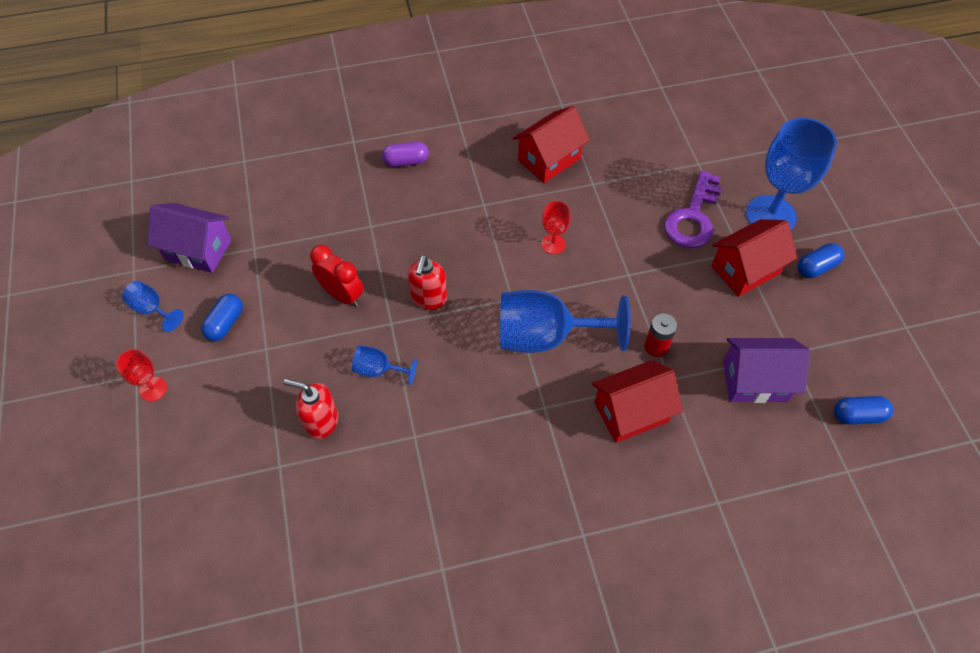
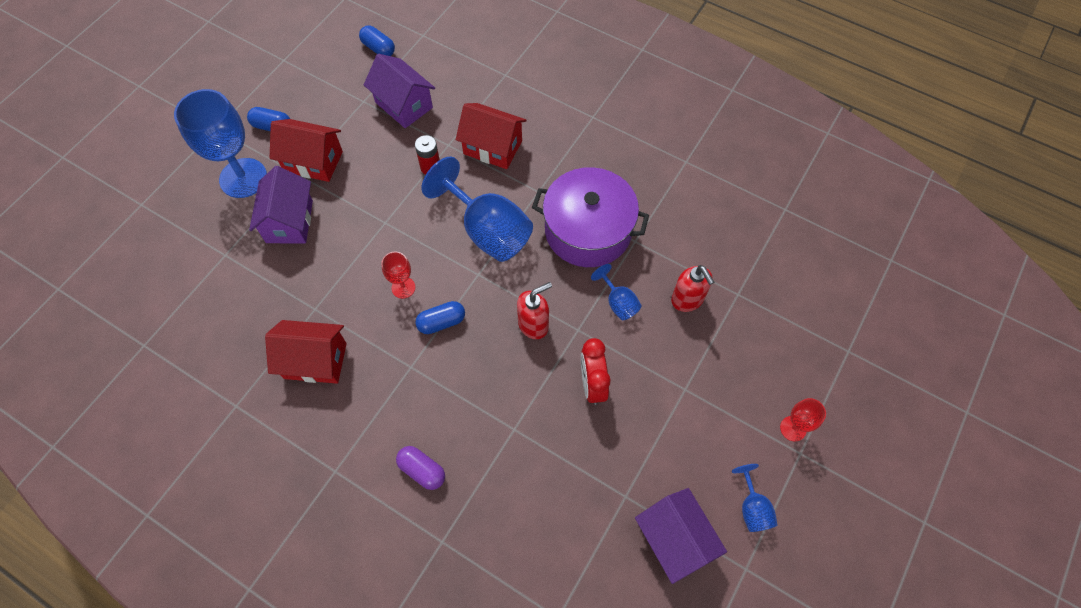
camera: 135 degrees left, 5 degrees up
blue capsule [201,294,243,341] -> blue capsule moved to [415,301,465,334]
purple key [664,170,722,248] -> purple house [249,166,313,244]
none -> purple pot [532,167,649,267]

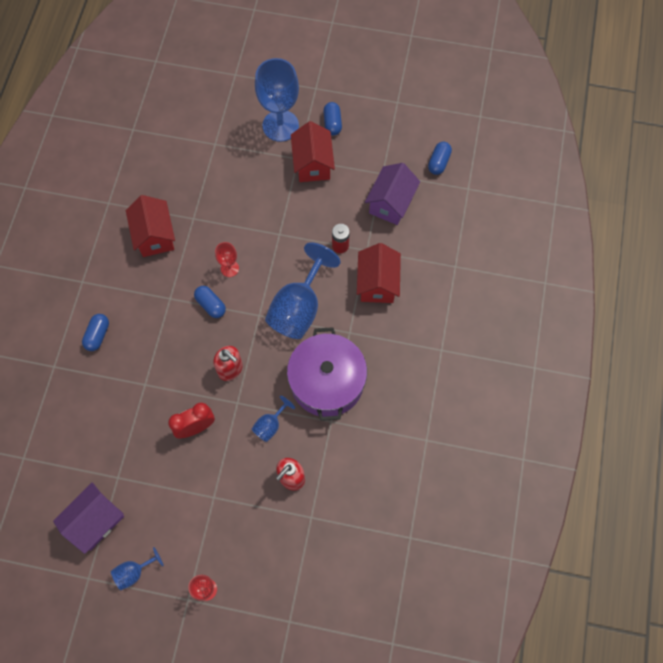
camera: 70 degrees right, 5 degrees up
purple house [249,166,313,244] -> none
purple capsule [396,446,445,490] -> blue capsule [82,314,109,351]

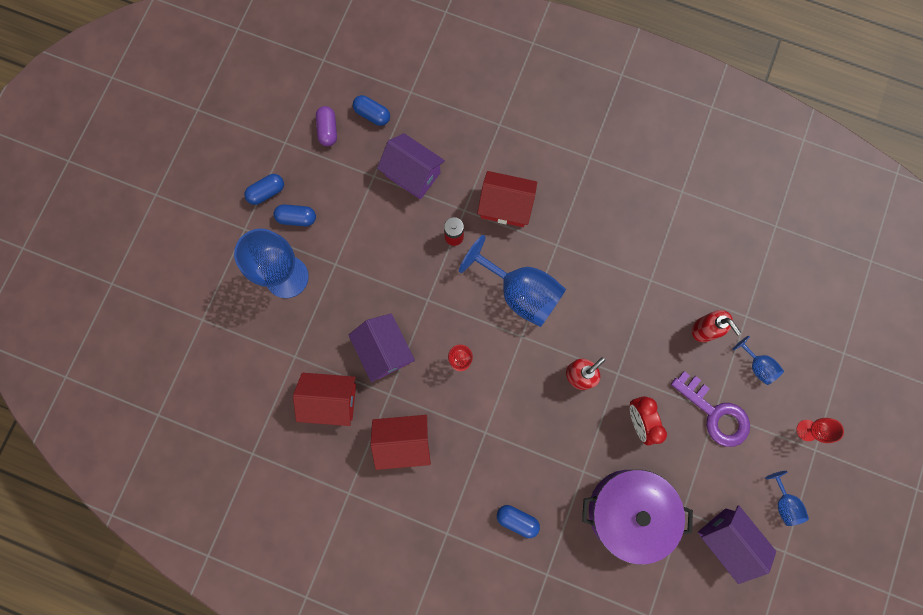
camera: 80 degrees left, 10 degrees up
blue capsule [194,286,226,318] -> blue capsule moved to [244,174,284,205]
blue goblet [252,395,295,442] -> blue goblet moved to [732,336,784,385]
purple pot [287,327,367,421] -> purple pot moved to [582,470,693,564]
red house [291,121,335,182] -> red house moved to [293,373,356,426]
none -> purple capsule [316,106,337,146]
none -> purple house [348,313,415,382]
none -> purple key [671,371,750,447]

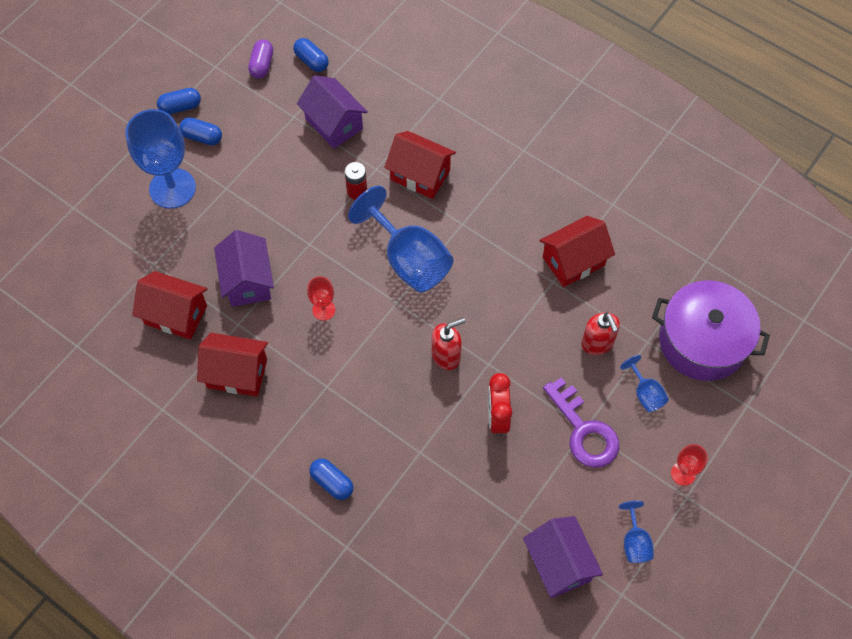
camera: 15 degrees right, 15 degrees down
purple pot [582,470,693,564] -> purple pot moved to [652,280,770,381]
none -> red house [539,216,615,287]

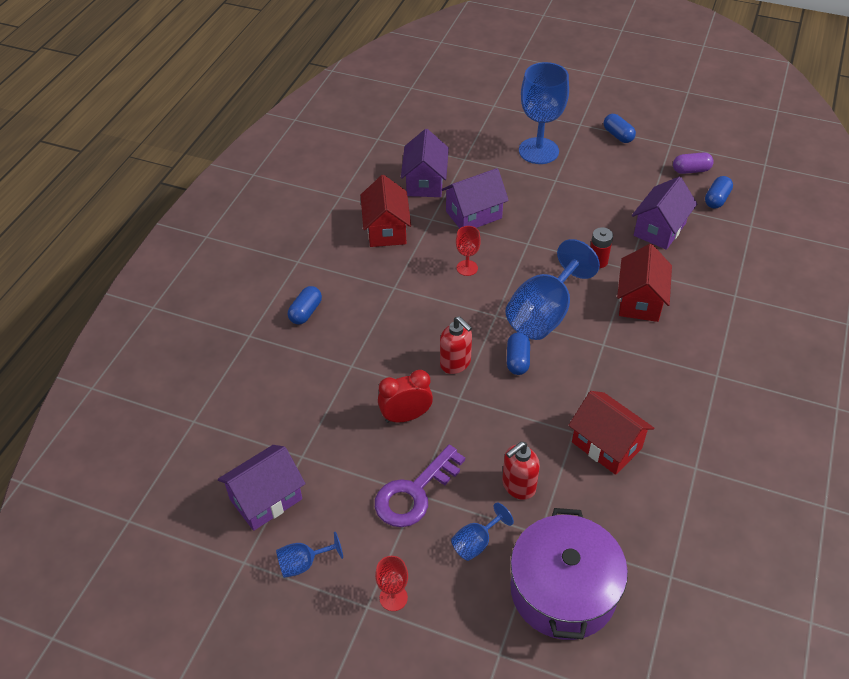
camera: 75 degrees right, 15 degrees down
red house [132,271,207,340] -> purple house [401,129,449,197]
blue capsule [179,117,222,145] -> blue capsule moved to [507,332,530,375]

